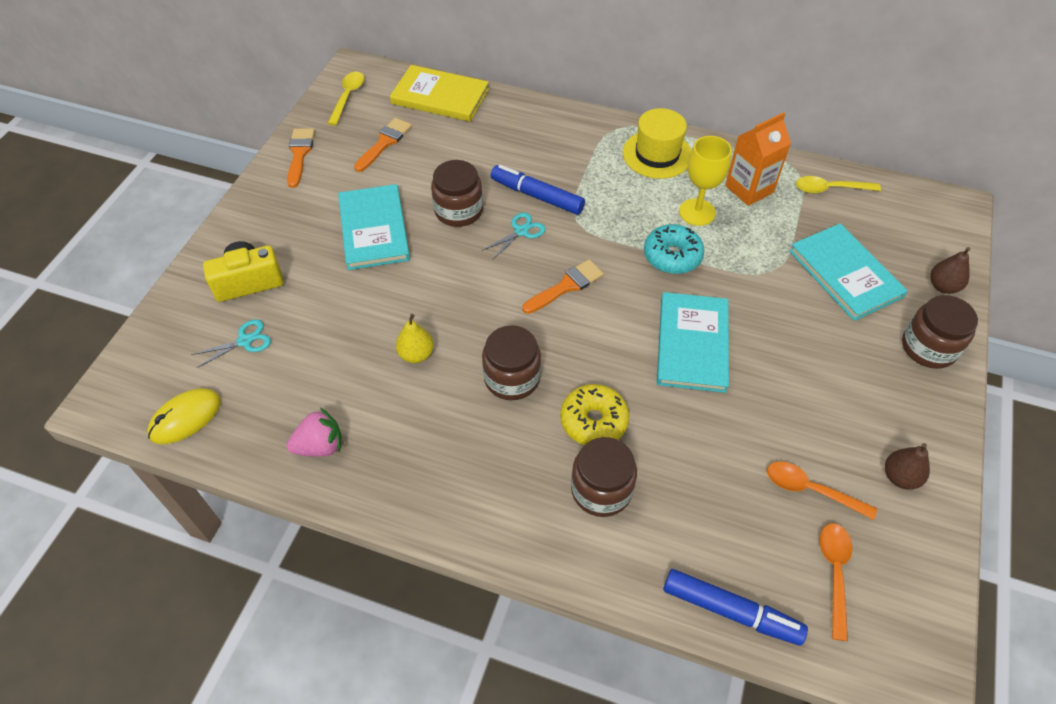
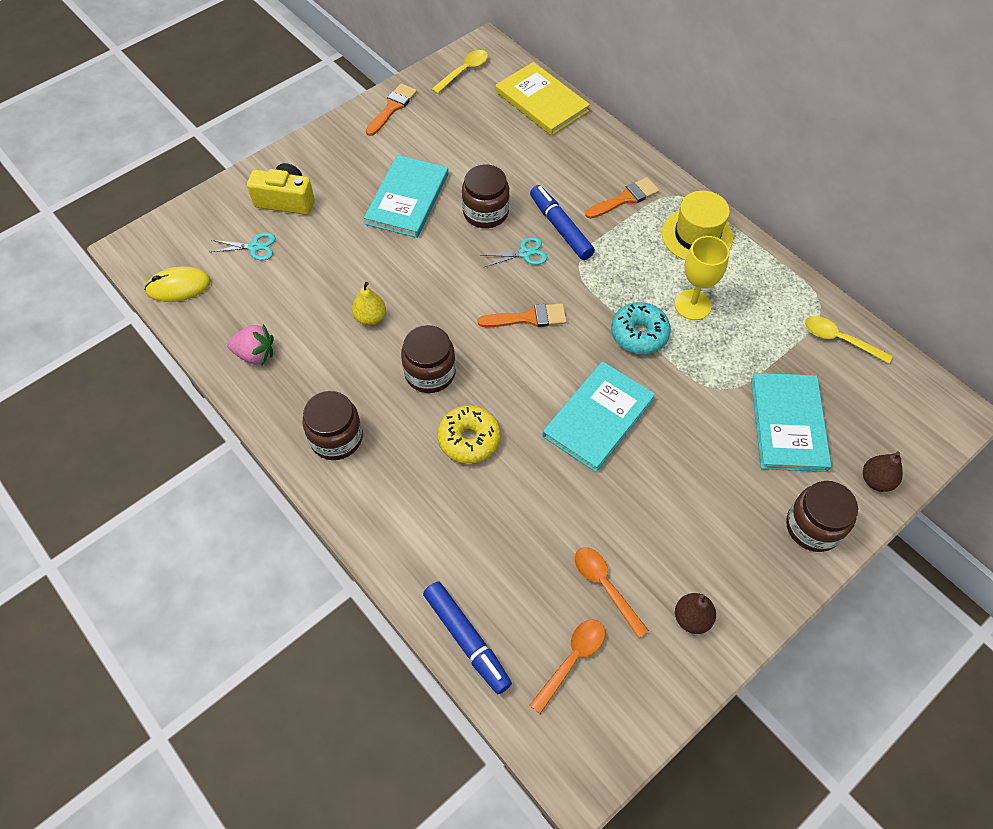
camera: 30 degrees right, 5 degrees up
orange brush [354,118,412,172] -> orange brush moved to [585,177,659,219]
brown jar [571,437,637,517] -> brown jar moved to [302,391,363,460]
orange carton [725,112,791,206] -> none

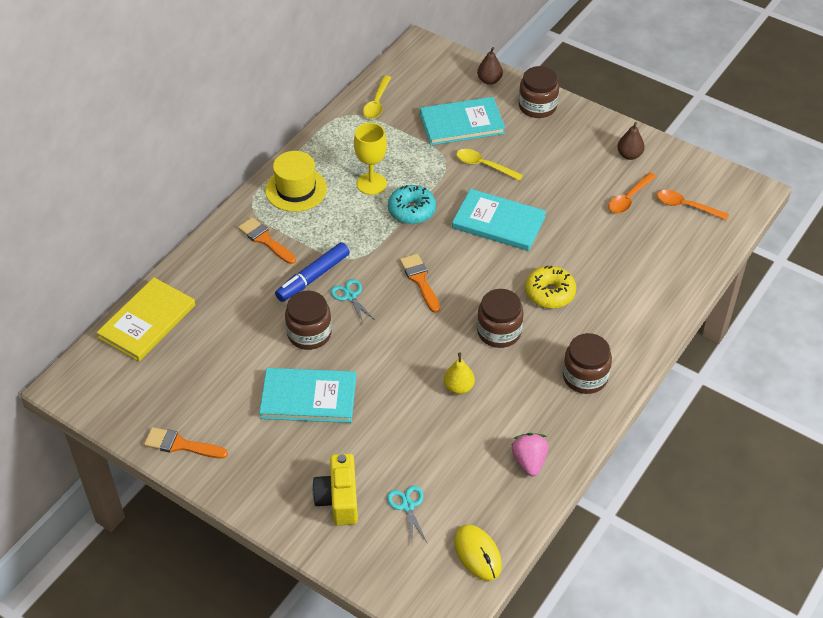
camera: 105 degrees left, 10 degrees down
blue marker [423,581,512,694] -> none
yellow spoon [431,50,488,94] -> yellow spoon moved to [456,149,523,181]

